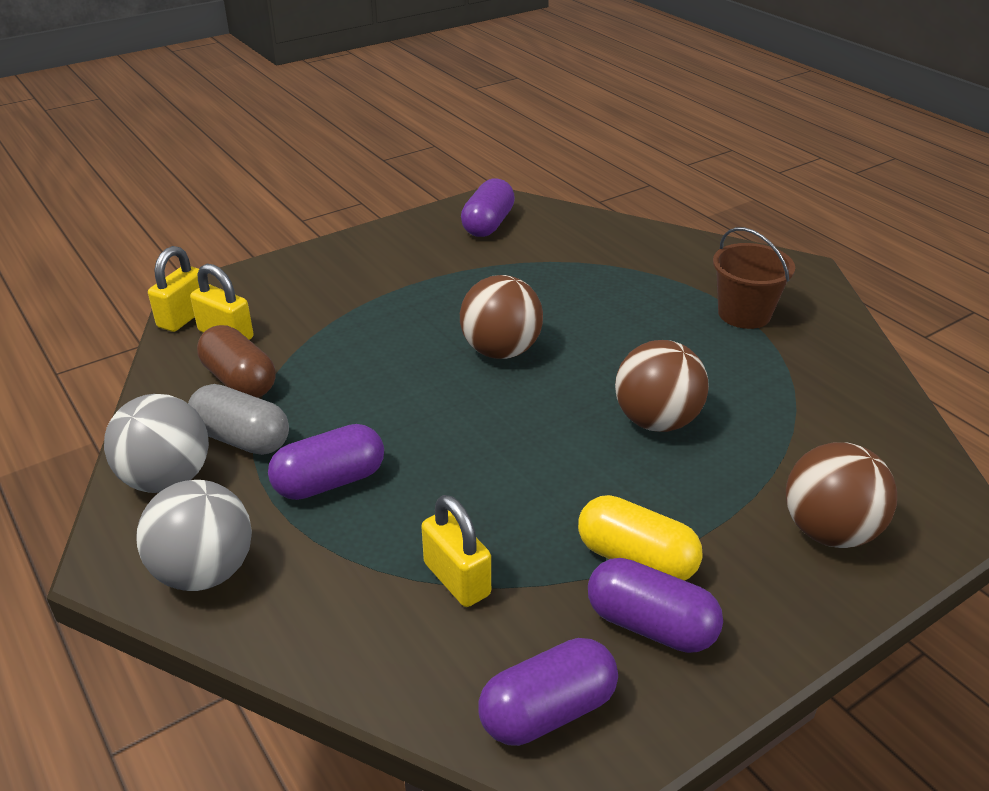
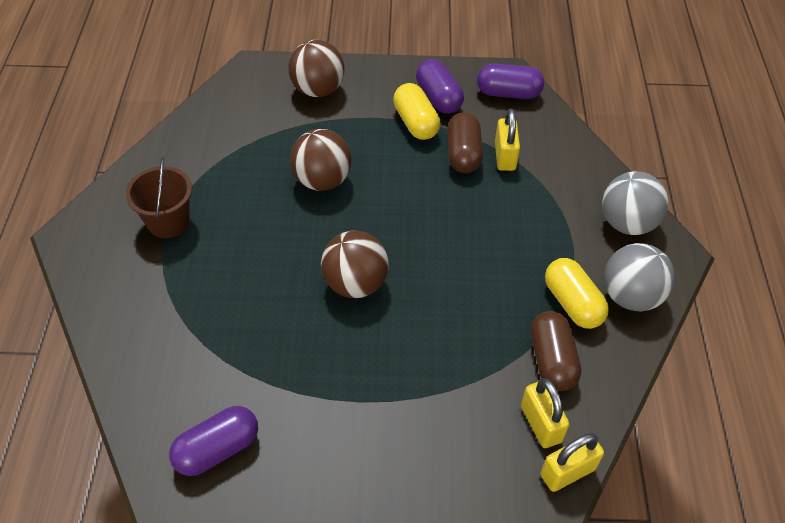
camera: 145 degrees left, 15 degrees up
grey capsule [188,384,289,455] -> yellow capsule [545,258,609,329]
purple capsule [268,424,384,500] -> none
none -> brown capsule [447,112,483,173]

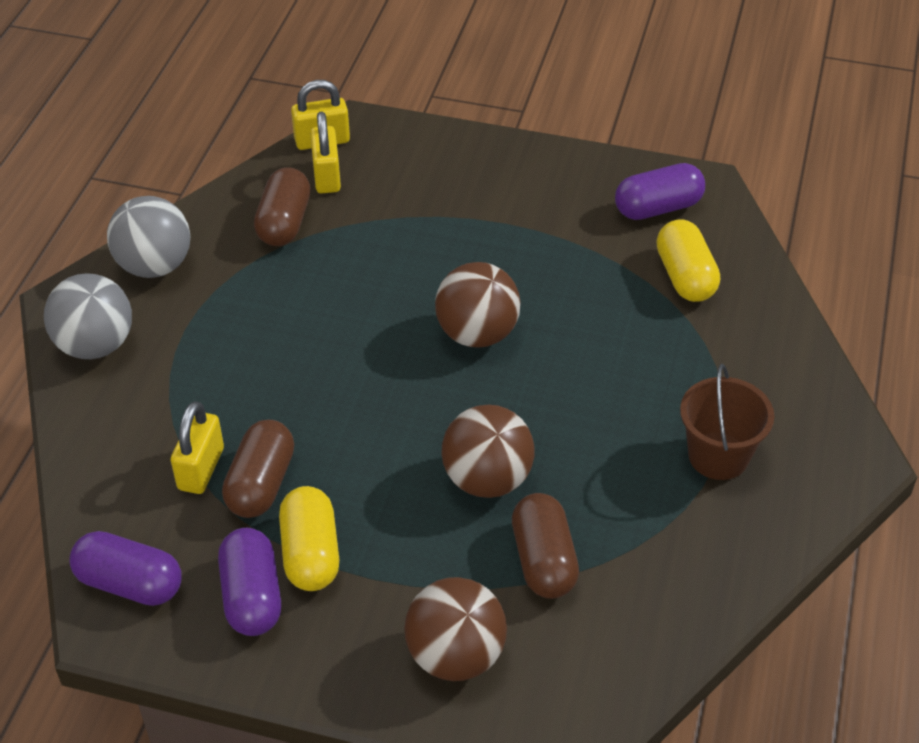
camera: 165 degrees left, 5 degrees down
yellow capsule [545,258,609,329] -> yellow capsule moved to [656,219,720,302]
none -> brown capsule [512,493,579,599]

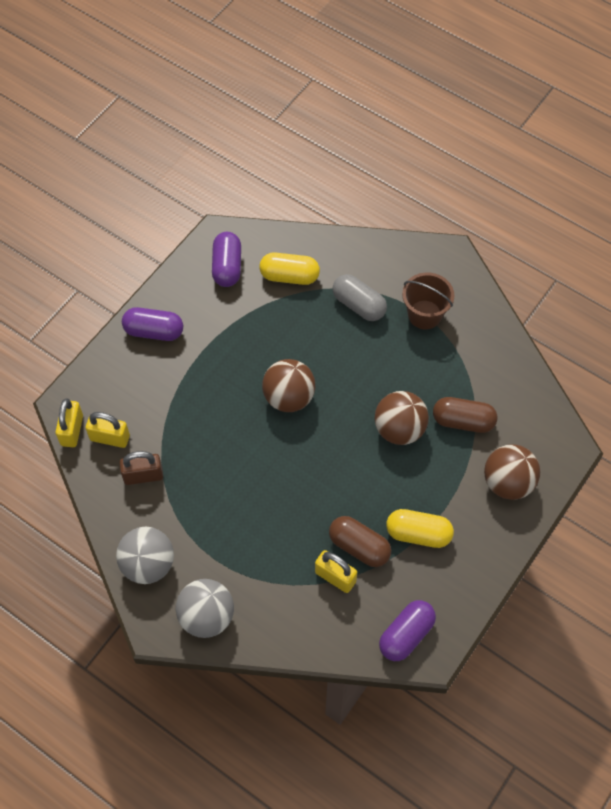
camera: 70 degrees left, 15 degrees up
purple capsule [218,528,281,636] -> purple capsule moved to [122,307,183,341]
brown capsule [254,167,311,246] -> brown padlock [120,451,163,485]
none -> grey capsule [333,274,387,321]

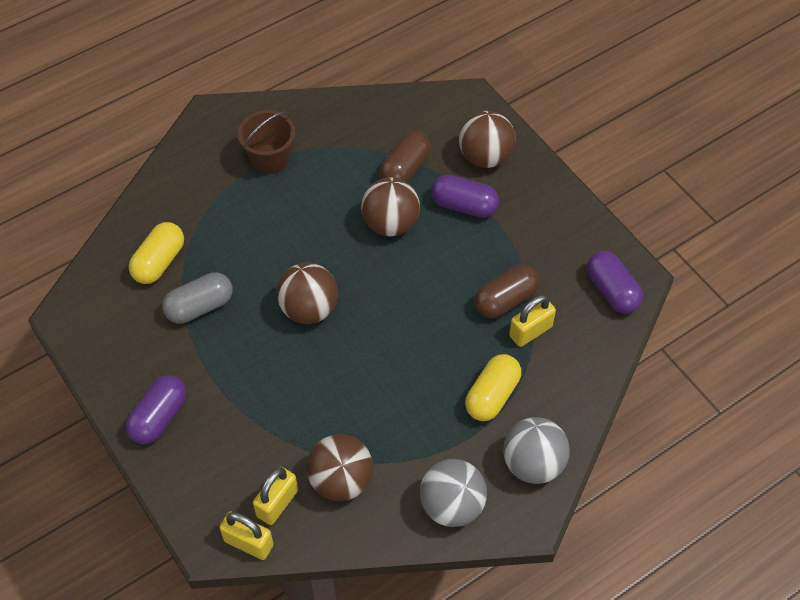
camera: 70 degrees left, 5 degrees down
brown padlock [120,451,163,485] -> brown ball [306,434,373,501]
purple capsule [212,232,241,287] -> purple capsule moved to [431,174,499,218]
grey capsule [333,274,387,321] -> grey capsule moved to [162,272,233,324]
yellow capsule [386,509,454,548] -> yellow capsule moved to [465,354,521,421]

